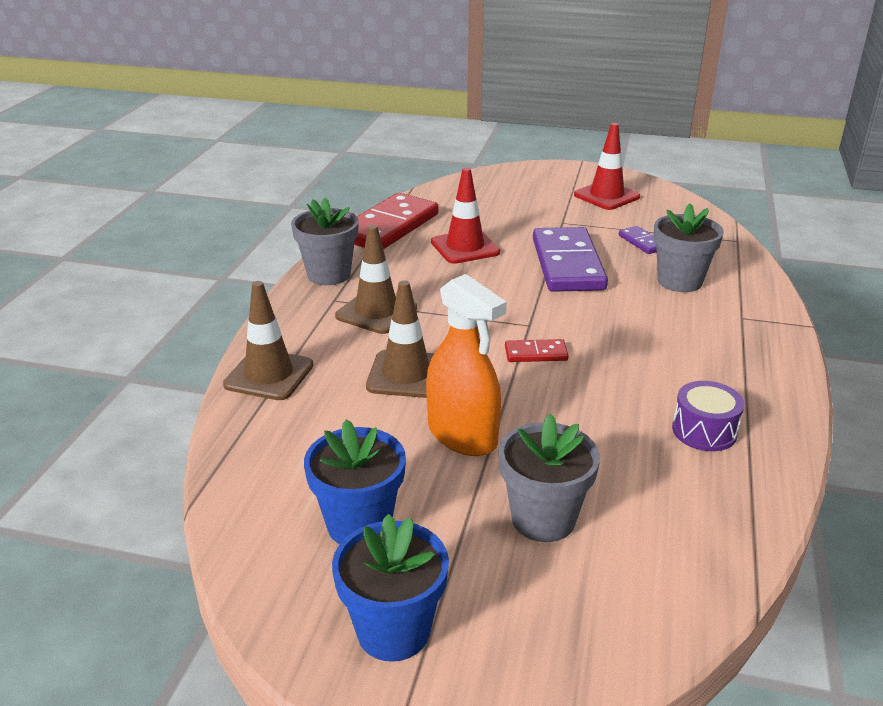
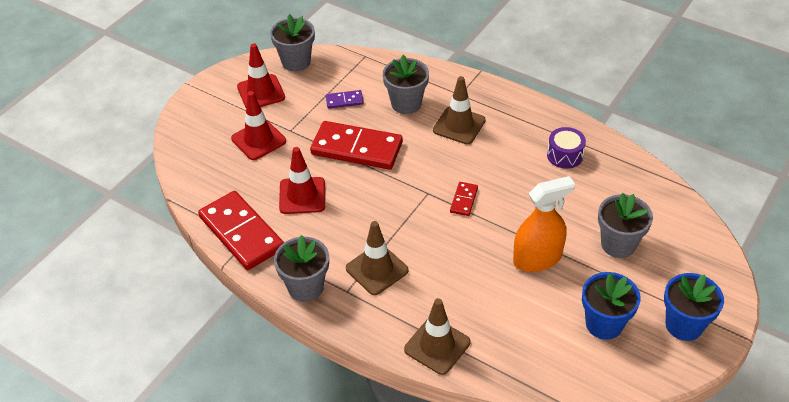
camera: 70 degrees left, 15 degrees up
brown traffic cone [366,280,434,398] -> brown traffic cone moved to [433,76,486,144]
purple domino [533,227,608,292] -> red domino [310,121,403,170]
none -> red traffic cone [231,91,286,160]
none -> grey flower pot [270,14,315,71]

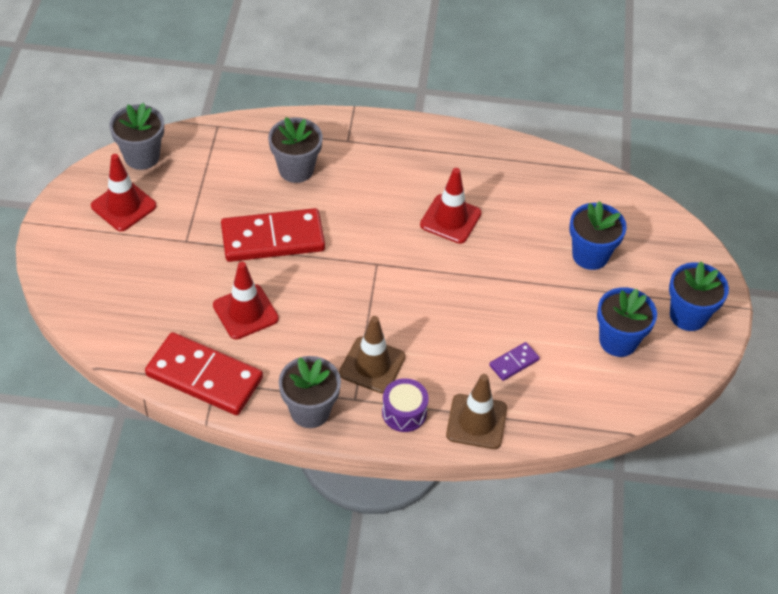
camera: 30 degrees left, 5 degrees up
red traffic cone [231,91,286,160] -> red traffic cone moved to [420,168,482,244]
purple domino [326,90,364,109] -> purple domino moved to [489,342,540,381]
brown traffic cone [433,76,486,144] -> none
red domino [450,182,478,216] -> none
orange spray bottle [513,176,575,272] -> none
purple drum [547,127,586,169] -> purple drum moved to [382,378,429,432]
grey flower pot [598,193,653,258] -> blue flower pot [569,201,627,270]

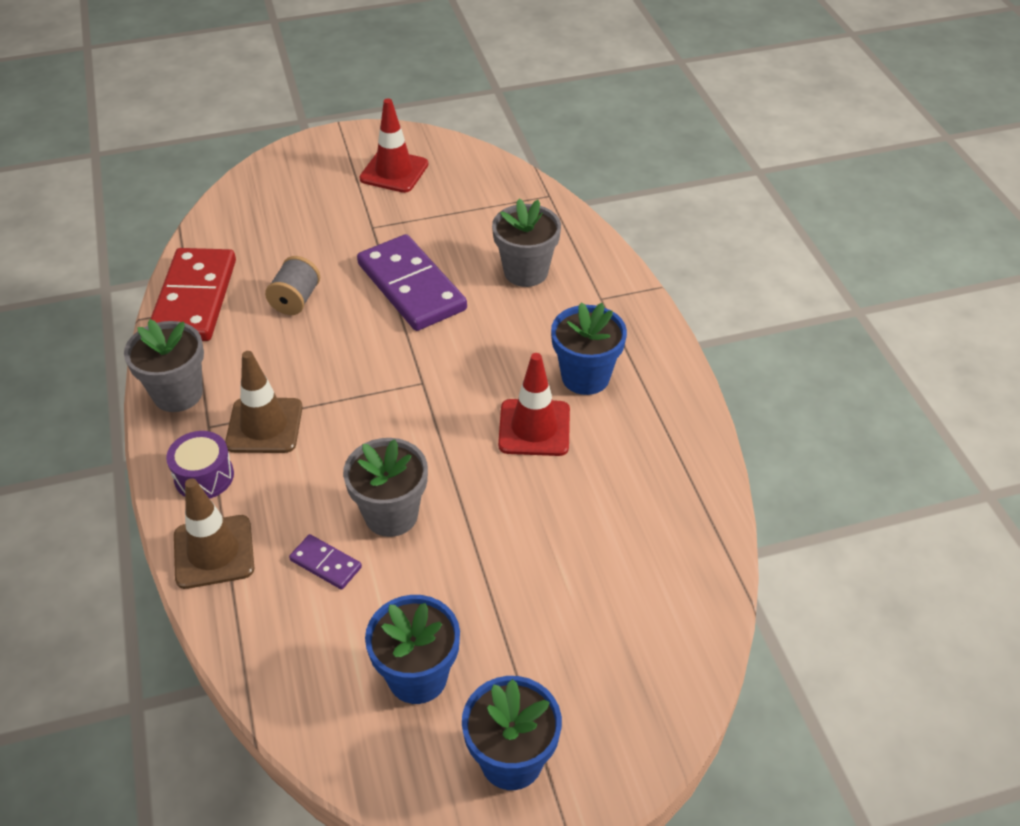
camera: 70 degrees right, 5 degrees down
grey flower pot [110,103,164,170] -> grey flower pot moved to [343,438,428,537]
red traffic cone [213,262,279,339] -> grey spool [265,256,320,315]
red domino [221,208,325,262] -> purple domino [357,234,467,331]
blue flower pot [569,201,627,270] -> blue flower pot moved to [551,302,627,395]

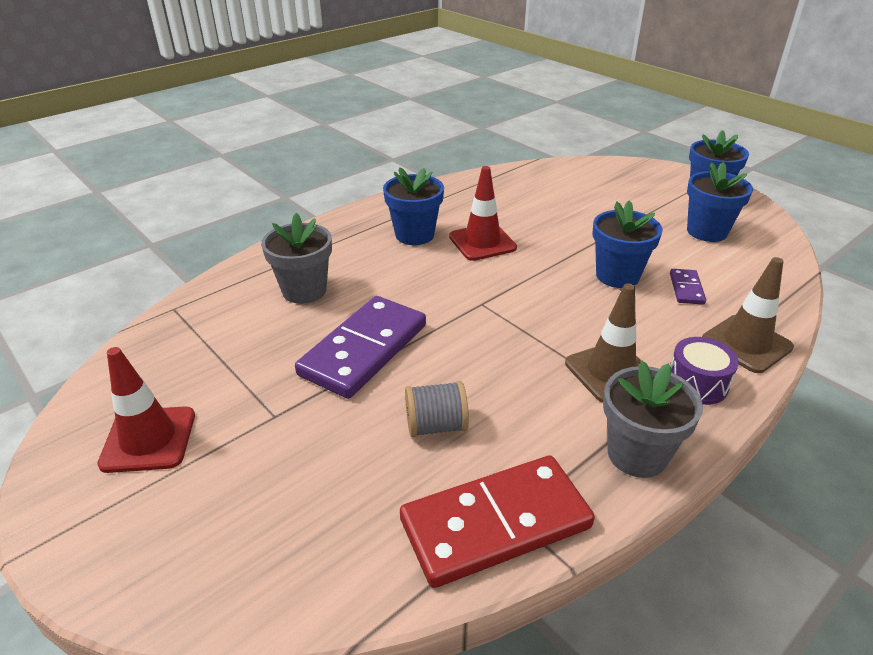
camera: 115 degrees left, 10 degrees down
grey flower pot [343,438,428,537] -> blue flower pot [593,201,663,288]

